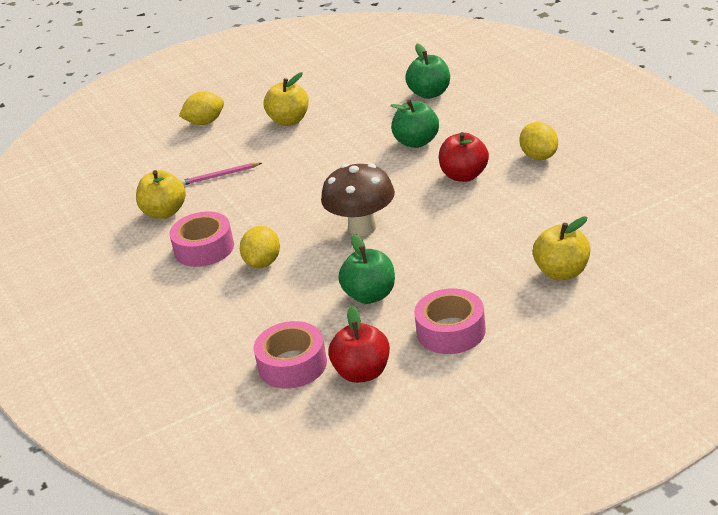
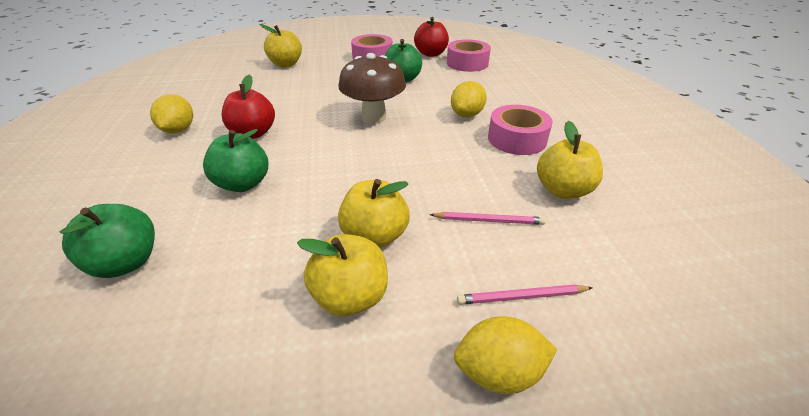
camera: 165 degrees left, 5 degrees up
none -> yellow apple [338,179,410,248]
none -> pink pencil [457,284,593,305]

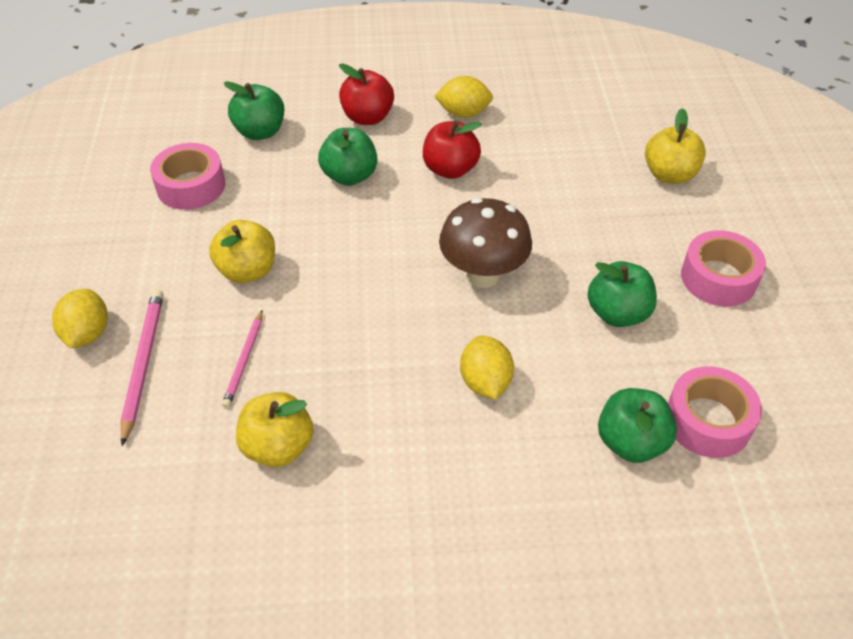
camera: 95 degrees right, 10 degrees up
yellow apple [297,234,388,316] -> none
red apple [414,17,449,57] -> red apple moved to [339,63,394,125]
yellow lemon [451,81,487,117] -> yellow lemon turned 45 degrees clockwise [460,336,514,400]
pink pencil [457,284,593,305] -> pink pencil [120,289,163,446], size x1.54
pink tape [488,105,553,155] -> pink tape moved to [150,143,225,210]
none -> green apple [598,388,677,463]

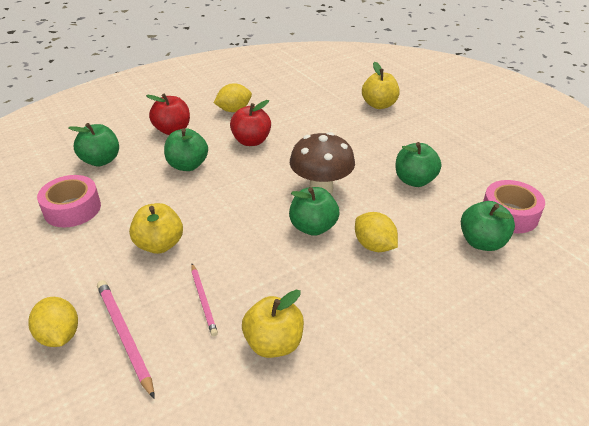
camera: 30 degrees left, 10 degrees down
pink tape [681,230,766,307] -> none
none -> green apple [289,187,339,236]

